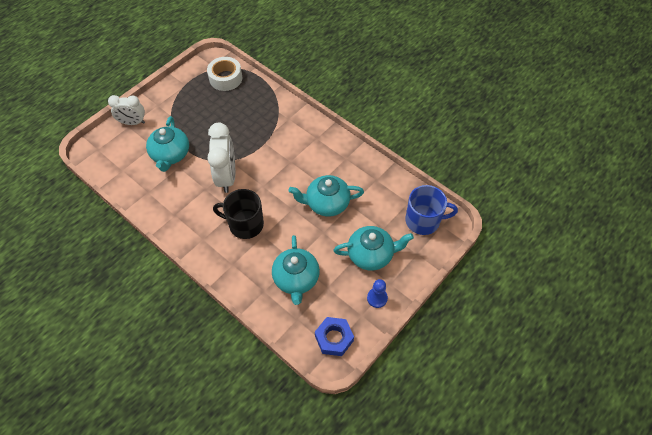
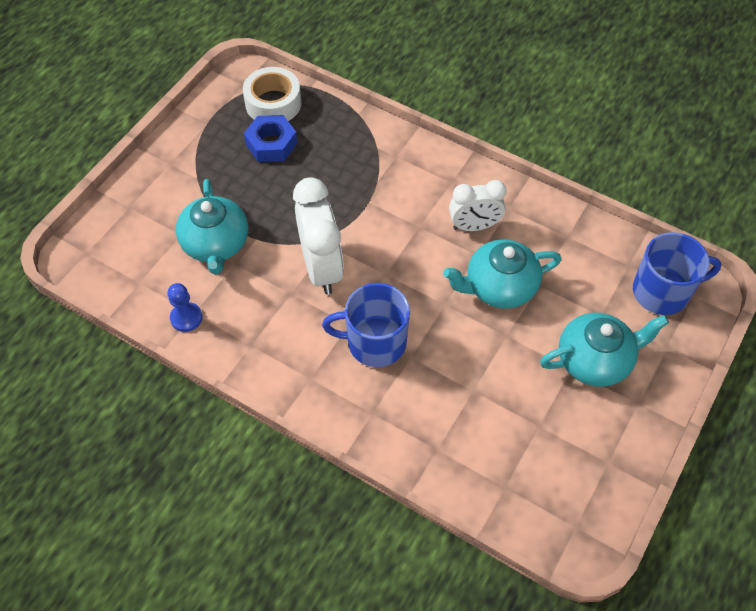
camera: 10 degrees left, 0 degrees up
white clock [108,95,145,125] -> white clock moved to [449,180,506,231]
black mug [213,189,264,239] -> blue mug [322,283,410,367]
turquoise teapot [272,235,320,305] -> none
blue nut [315,317,354,356] -> blue nut moved to [244,115,298,162]
blue pawn [367,279,388,308] -> blue pawn moved to [168,283,202,332]

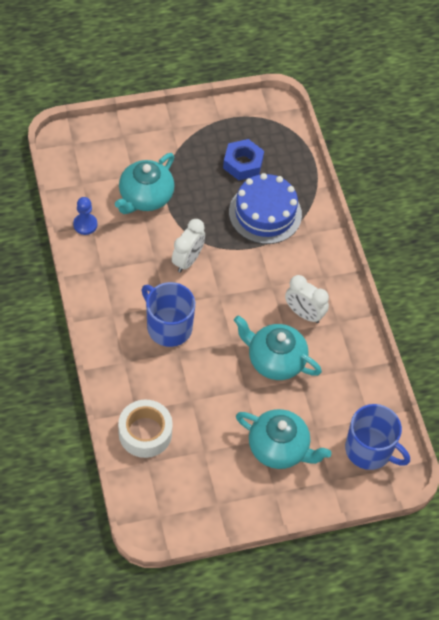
camera: 40 degrees right, 0 degrees up
white tape [243,67,301,121] -> white tape moved to [118,400,173,458]
white clock [293,177,344,295] -> white clock [172,219,205,273], size x0.64
none -> blue cake [229,173,302,244]

